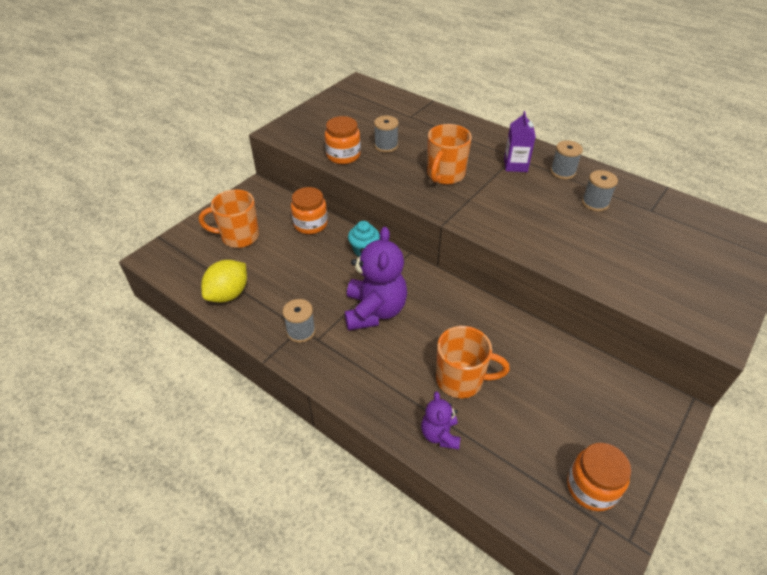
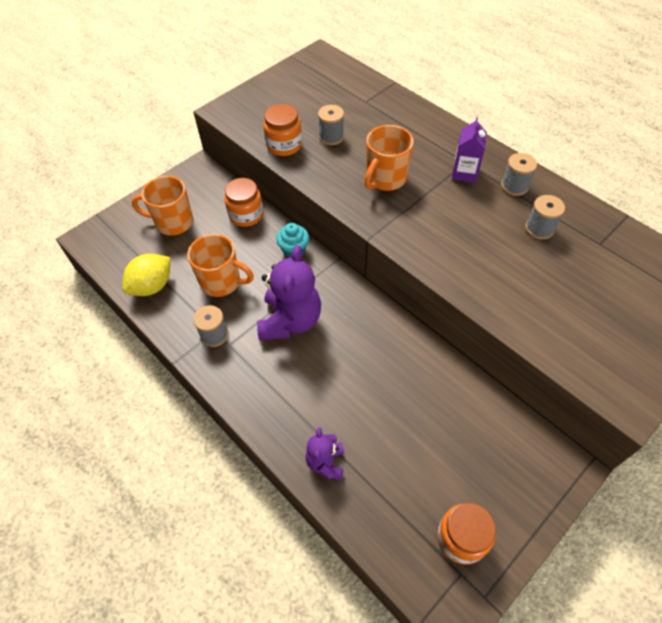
camera: 10 degrees right, 10 degrees up
orange mug [436,326,510,398] -> orange mug moved to [187,234,254,297]

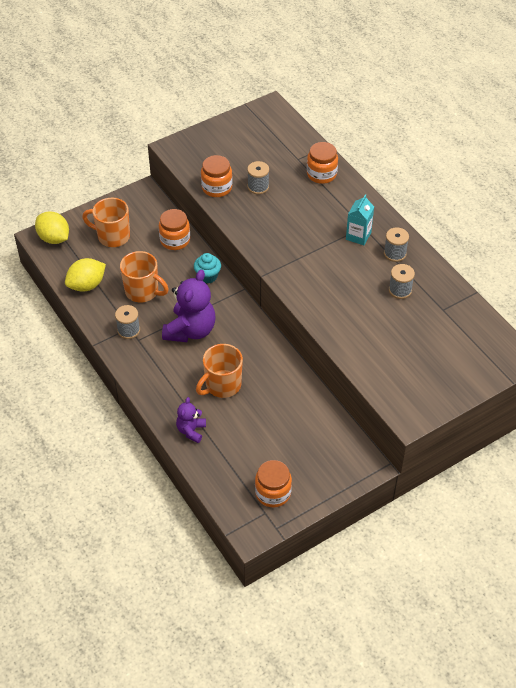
camera: 10 degrees right, 5 degrees down
orange mug [364,125,414,191] -> orange mug moved to [196,344,243,398]
purple carton [452,117,487,183] -> turquoise carton [346,194,374,245]
none -> yellow lemon [35,211,69,244]
none -> orange jar [307,142,338,184]

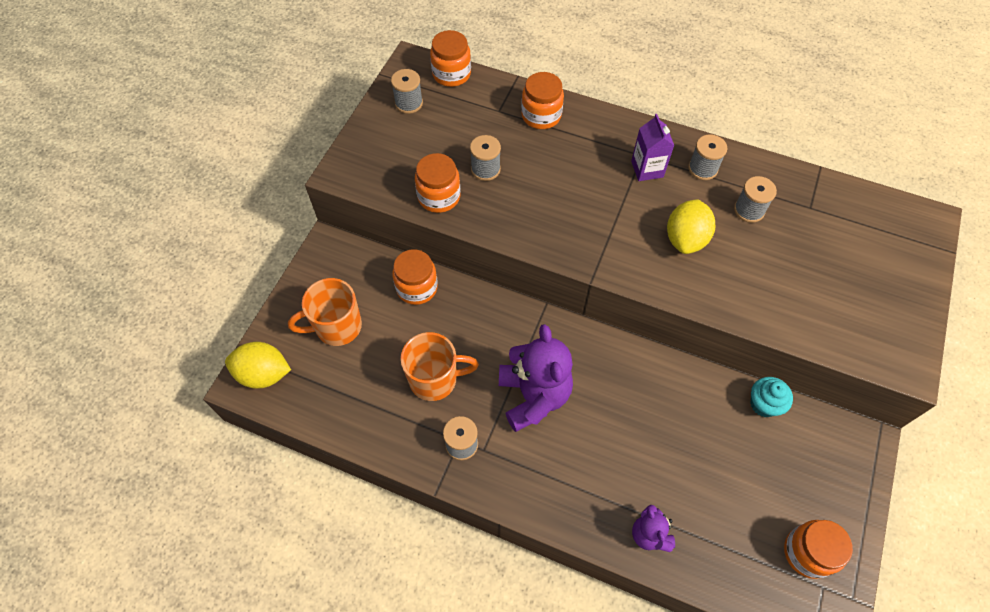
camera: 35 degrees left, 10 degrees up
yellow lemon [65,258,106,292] -> yellow lemon moved to [667,199,715,254]
turquoise cupcake [194,253,221,283] -> turquoise cupcake moved to [750,377,793,417]
orange mug [196,344,243,398] -> none
turquoise carton [346,194,374,245] -> purple carton [631,114,674,181]
none -> grey spool [391,69,423,114]
none -> orange jar [430,30,471,87]

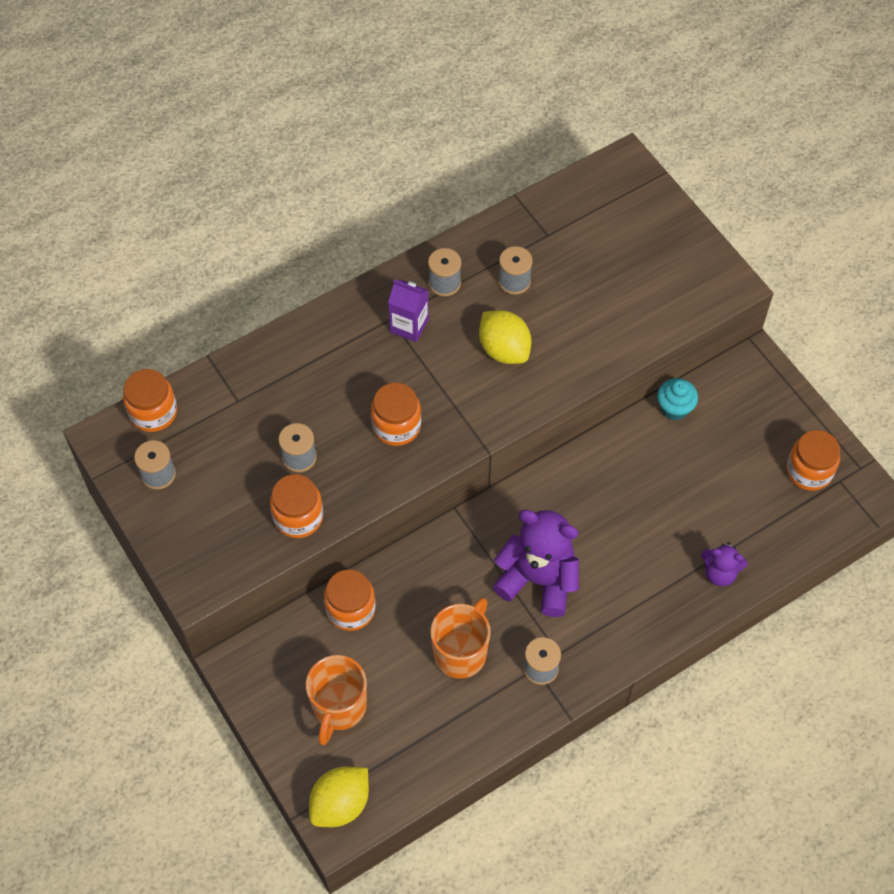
camera: 55 degrees left, 0 degrees up
orange jar [521,72,564,129] -> orange jar moved to [371,383,421,446]

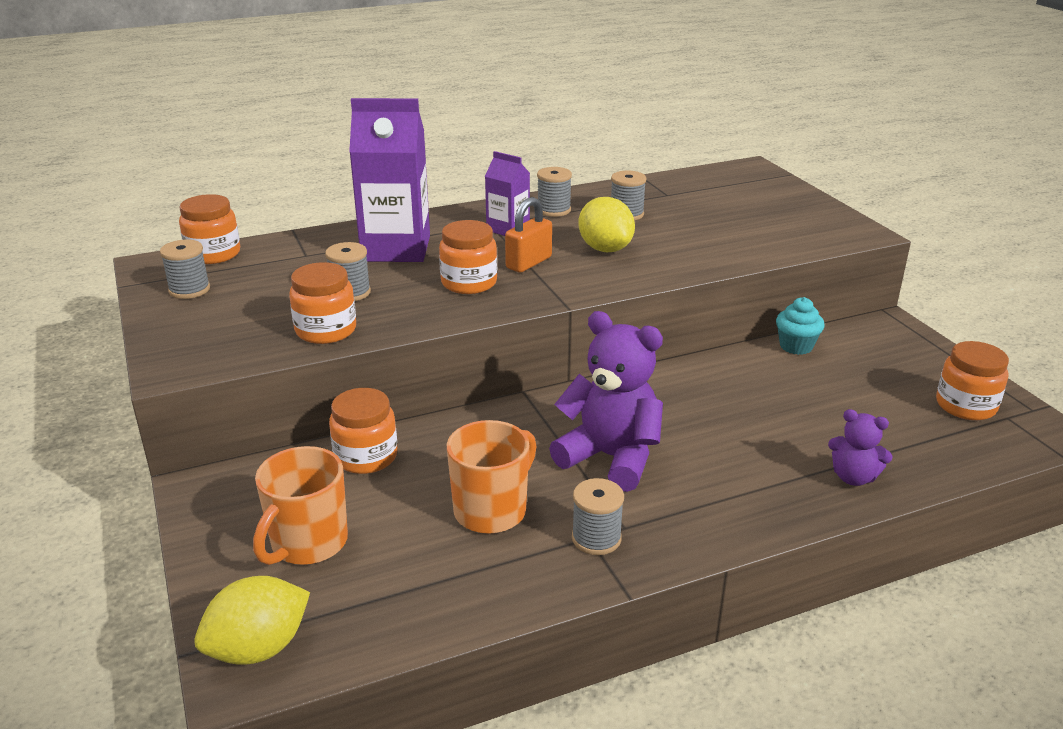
camera: 10 degrees right, 30 degrees down
none -> purple carton [349,98,430,262]
none -> orange padlock [505,197,552,273]

